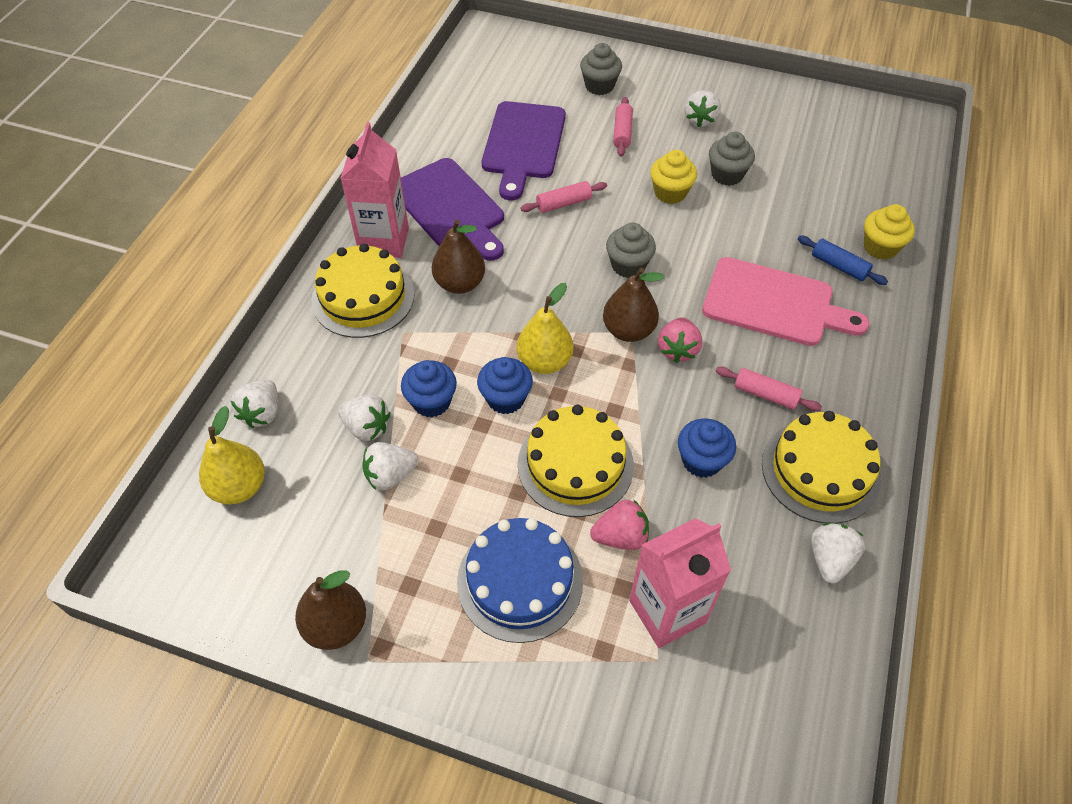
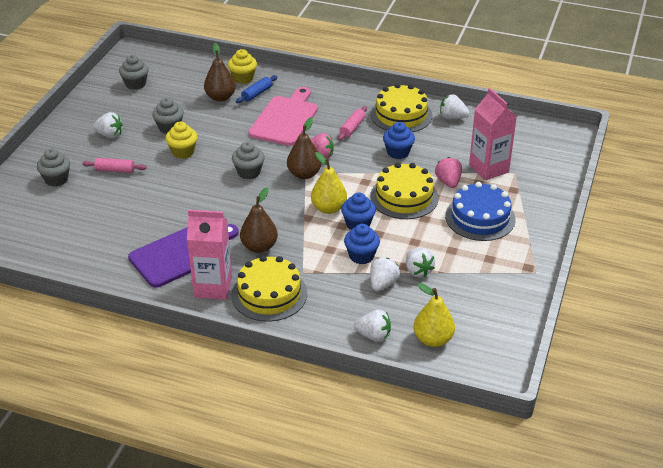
camera: 90 degrees left, 15 degrees down
brown pear [295,570,366,650] -> brown pear moved to [204,43,236,102]
purple cutting board [482,101,566,200] -> none
pink rolling pin [520,181,607,213] -> none
none -> grey cupcake [119,55,149,90]

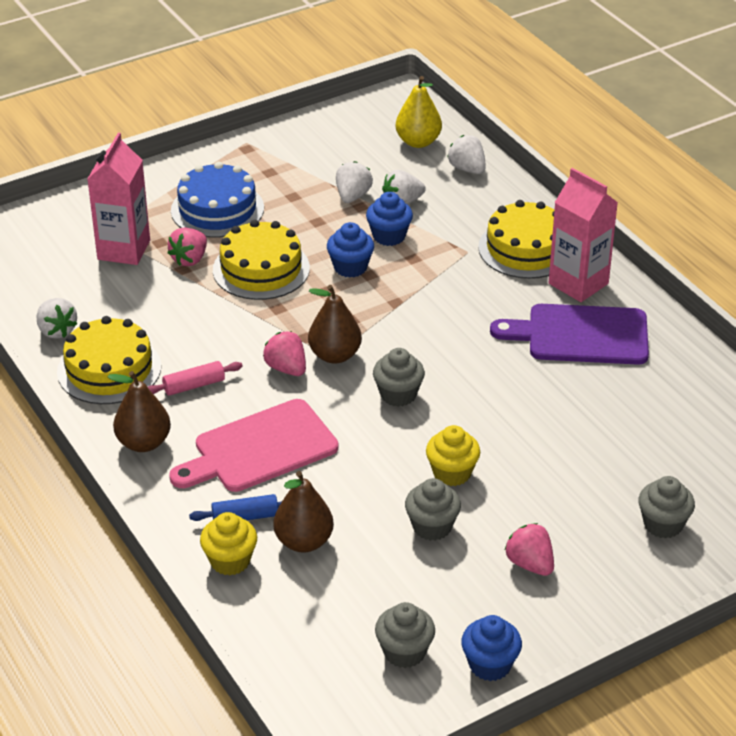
camera: 140 degrees left, 0 degrees up
pink rolling pin [82,158,147,173] -> none
white strawberry [93,112,123,138] -> pink strawberry [505,523,554,576]
brown pear [240,187,278,253] -> brown pear moved to [108,371,171,452]
yellow pear [311,152,347,214] -> none
blue cupcake [383,122,415,159] -> blue cupcake moved to [461,615,522,681]

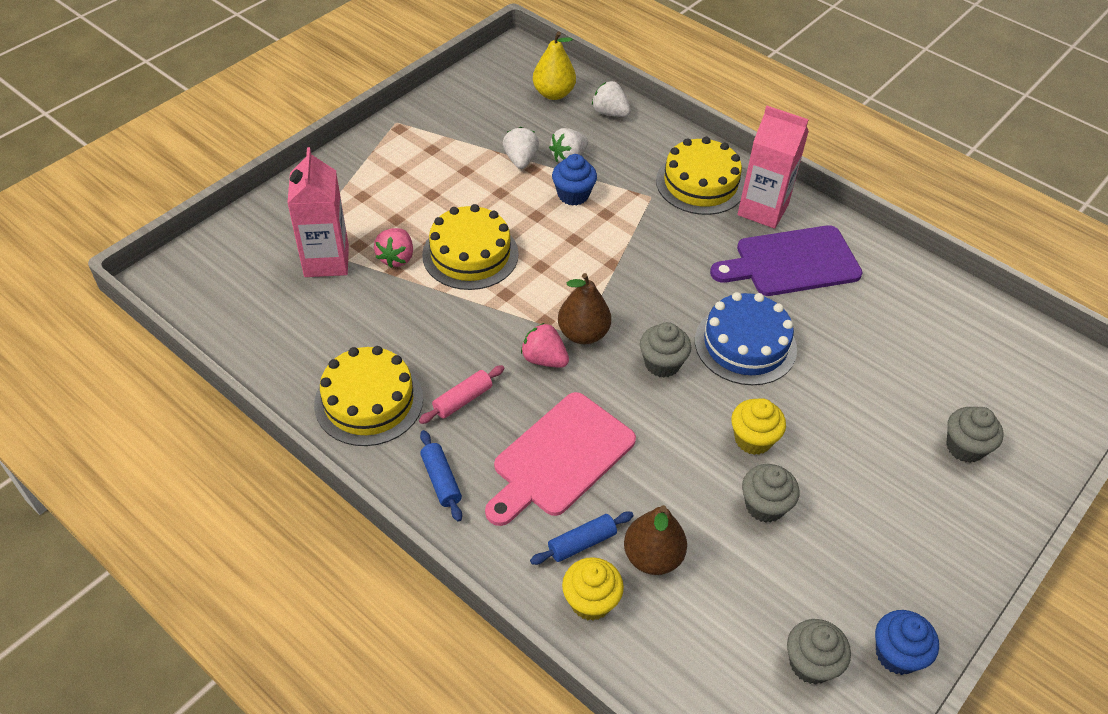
camera: 20 degrees left, 10 degrees up
white strawberry [37,298,77,338] -> none
brown pear [108,371,171,452] -> blue rolling pin [420,430,462,522]
blue cake [171,162,264,238] -> blue cake moved to [695,292,797,385]
blue cupcake [327,222,374,278] -> none
pink strawberry [505,523,554,576] -> none

